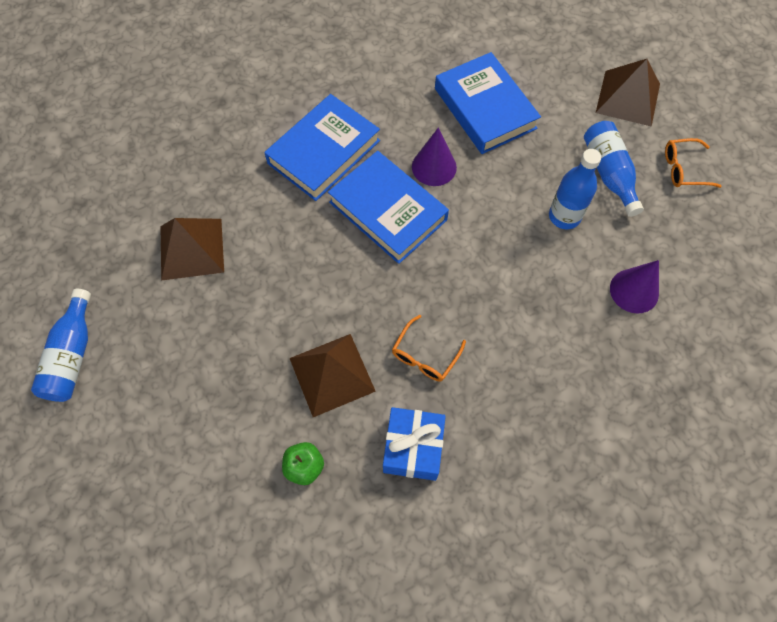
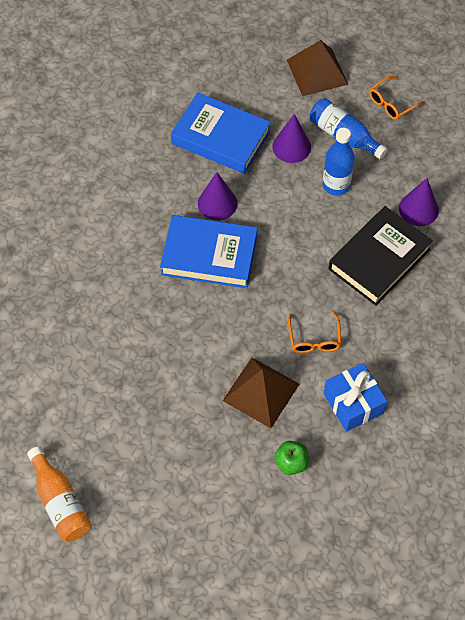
camera: 35 degrees left, 5 degrees down
blue bottle [31,289,91,402] -> orange bottle [27,446,91,542]
brown pyramid [160,218,224,281] -> none
blue book [264,94,380,201] -> none
none -> purple cone [273,114,311,163]
none -> black book [328,206,433,306]

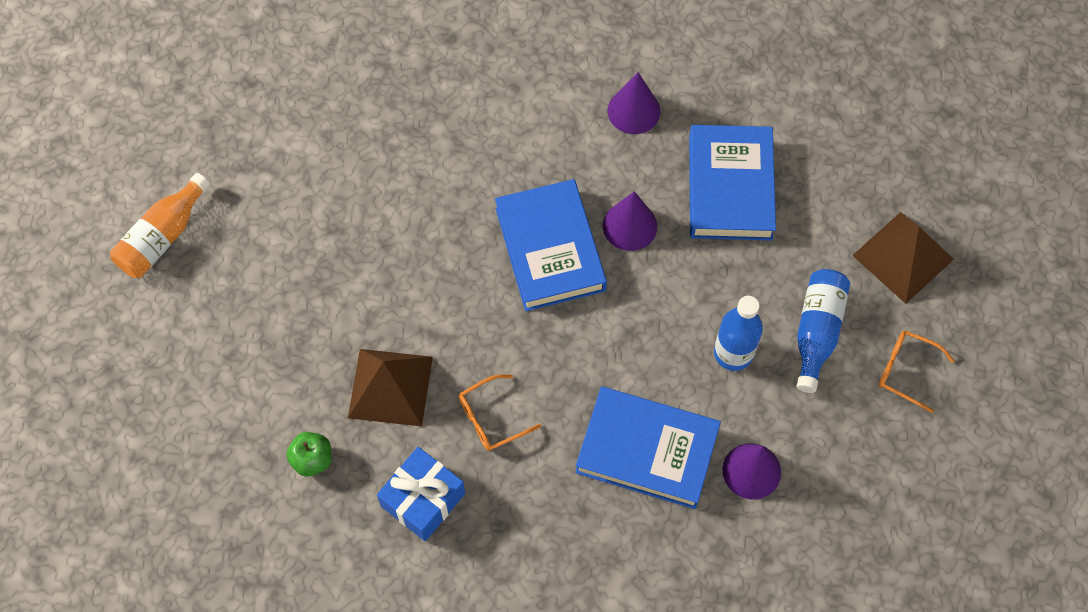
camera: 65 degrees right, 5 degrees up
purple cone [273,114,311,163] -> purple cone moved to [608,72,660,134]
black book [328,206,433,306] -> blue book [575,386,721,509]

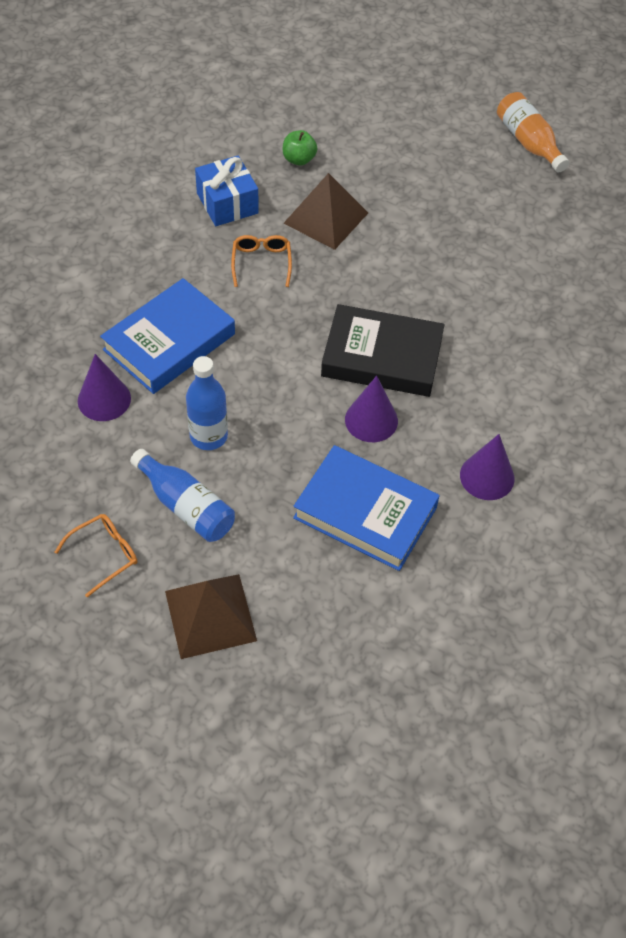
camera: 115 degrees right, 10 degrees down
blue book [495,179,607,311] -> black book [321,304,445,397]

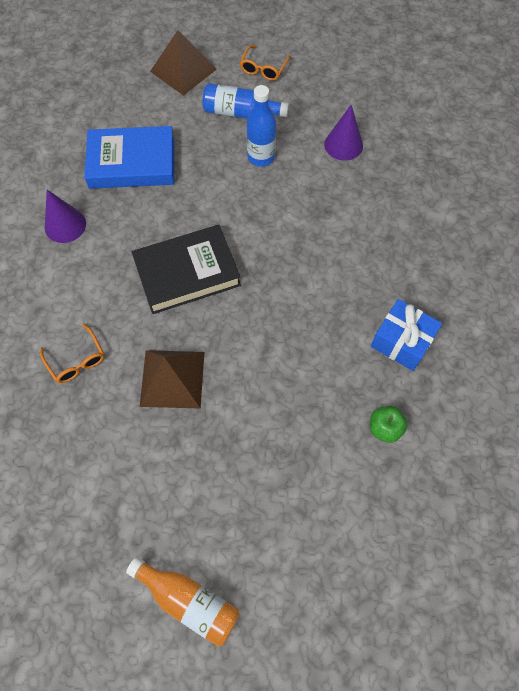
camera: 150 degrees right, 10 degrees up
blue book [100,278,235,394] -> none
orange glasses [231,235,292,287] -> orange glasses moved to [40,324,104,383]
brown pyramid [284,173,368,250] -> brown pyramid moved to [140,350,204,409]
purple cone [345,376,398,442] -> none

